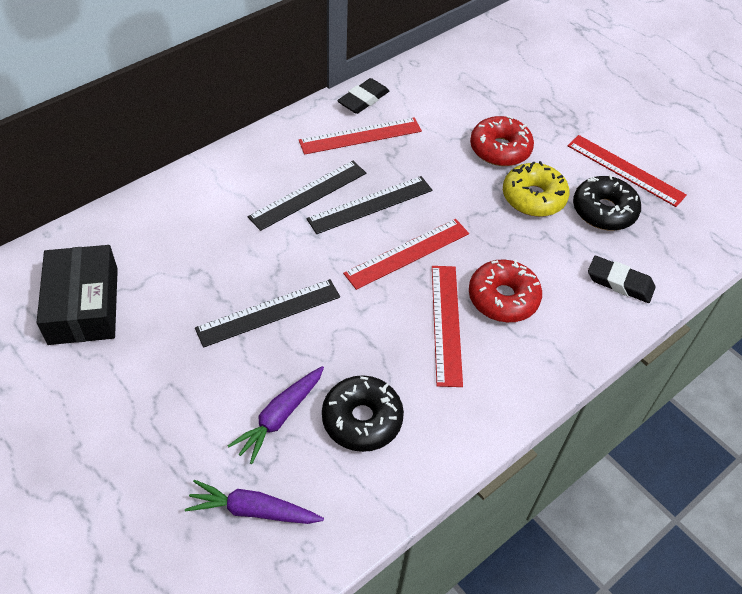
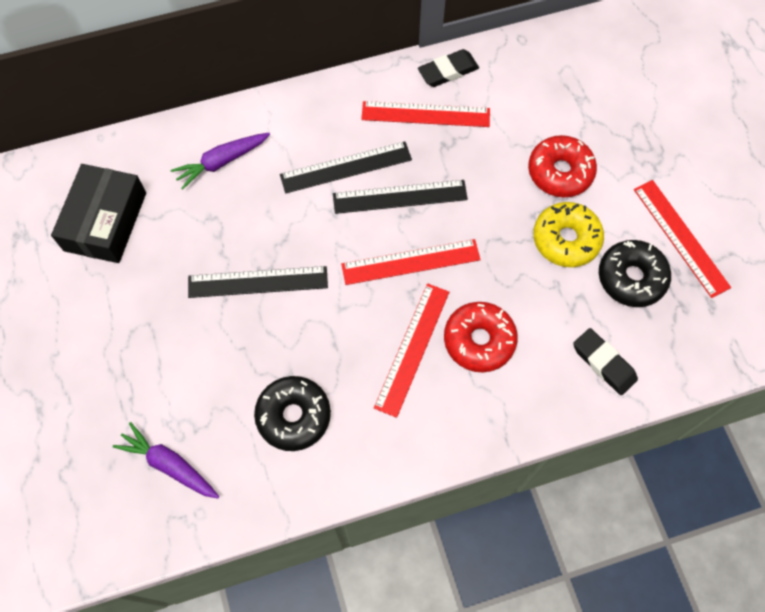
camera: 25 degrees right, 15 degrees up
purple carrot [228,366,324,464] -> purple carrot moved to [171,133,270,190]

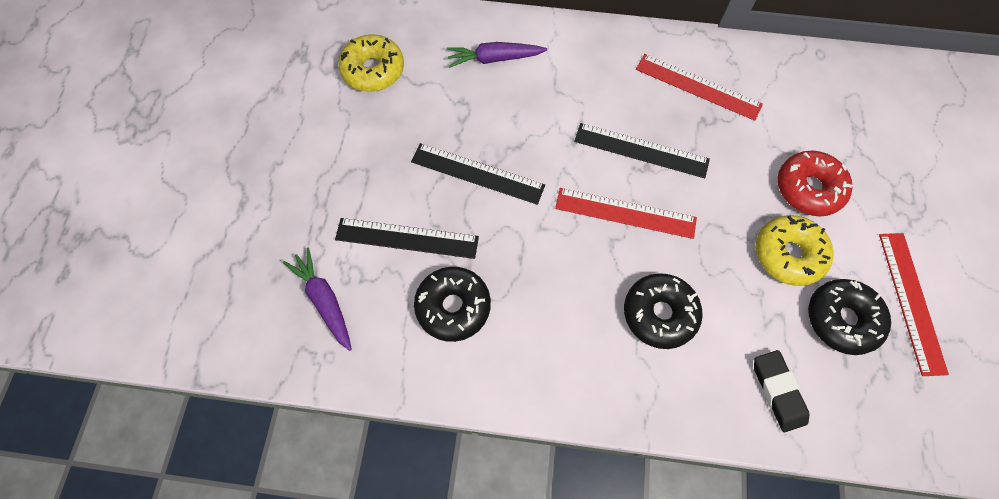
camera: 25 degrees right, 0 degrees up
black box [51,164,146,263] -> yellow donut [338,34,404,92]
black ruler [280,141,412,193] -> black ruler moved to [335,218,479,259]
red ruler [374,283,449,418] -> none
black eraser [418,49,479,87] -> none
red donut [444,302,518,372] -> black donut [624,273,703,349]

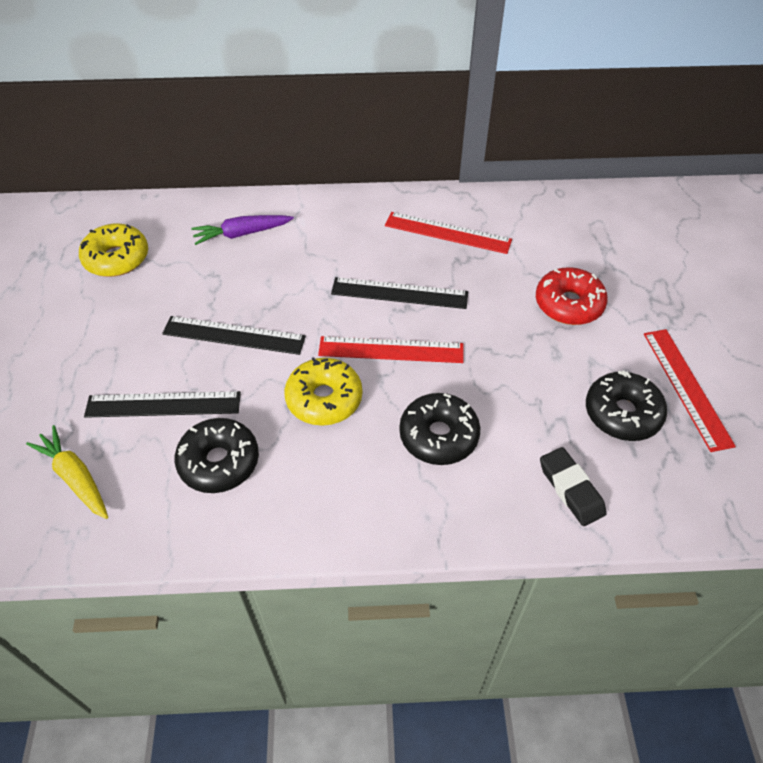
camera: 10 degrees left, 15 degrees down
purple carrot [283,248,352,351] -> yellow carrot [26,425,108,519]
yellow donut [756,215,834,286] -> yellow donut moved to [284,357,362,426]

